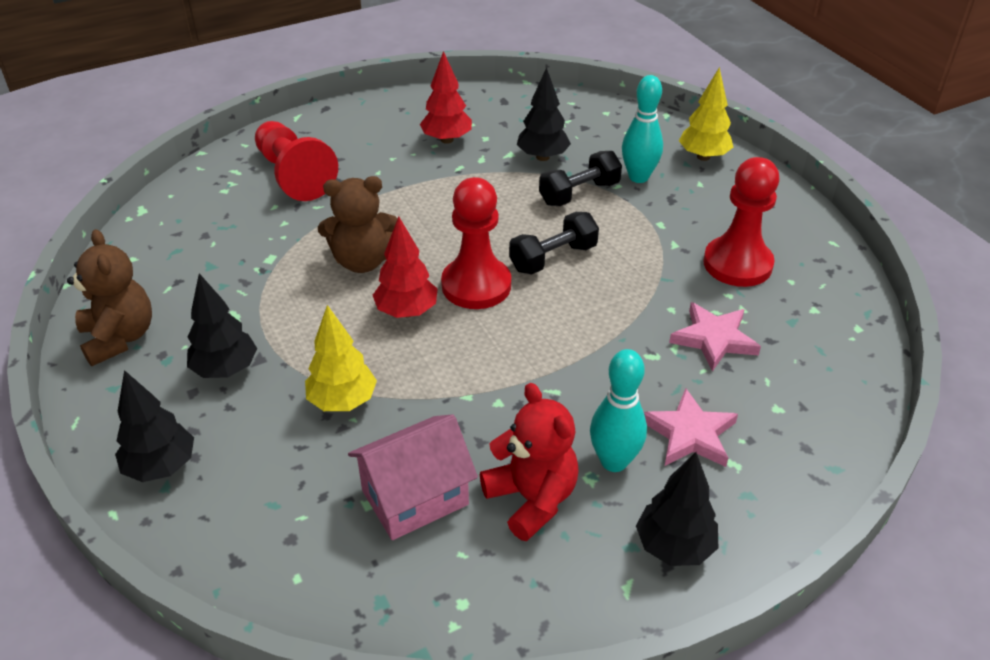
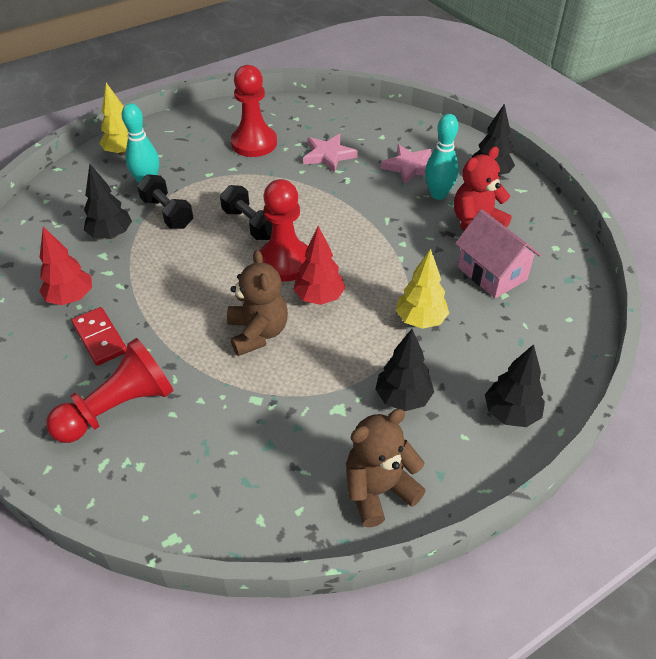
camera: 95 degrees left, 5 degrees up
none -> red domino [72,307,127,366]

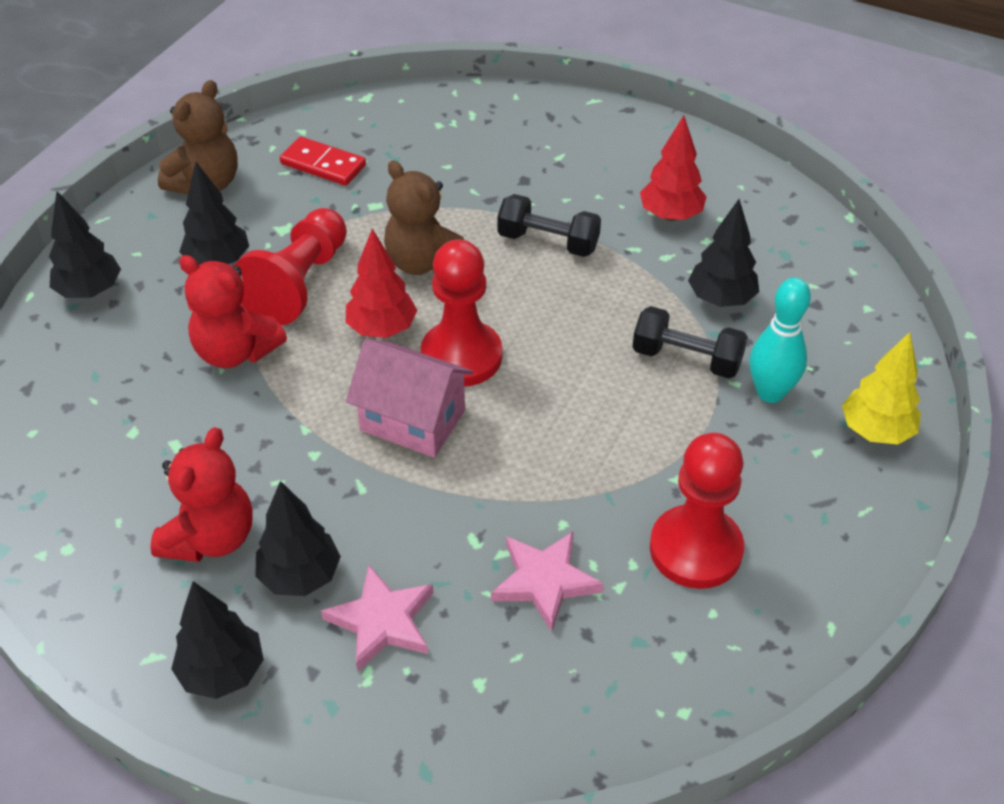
camera: 150 degrees right, 0 degrees up
red pawn [46,338,173,443] -> red pawn moved to [232,208,347,325]
red domino [72,307,127,366] -> red domino moved to [280,137,366,186]
black dumbbell [220,185,272,240] -> black dumbbell moved to [497,194,601,257]
yellow tree [396,249,449,329] -> red teddy bear [179,255,287,368]
turquoise bowling pin [425,114,459,200] -> black tree [255,481,341,596]
pink house [455,209,541,298] -> pink house moved to [346,339,473,457]

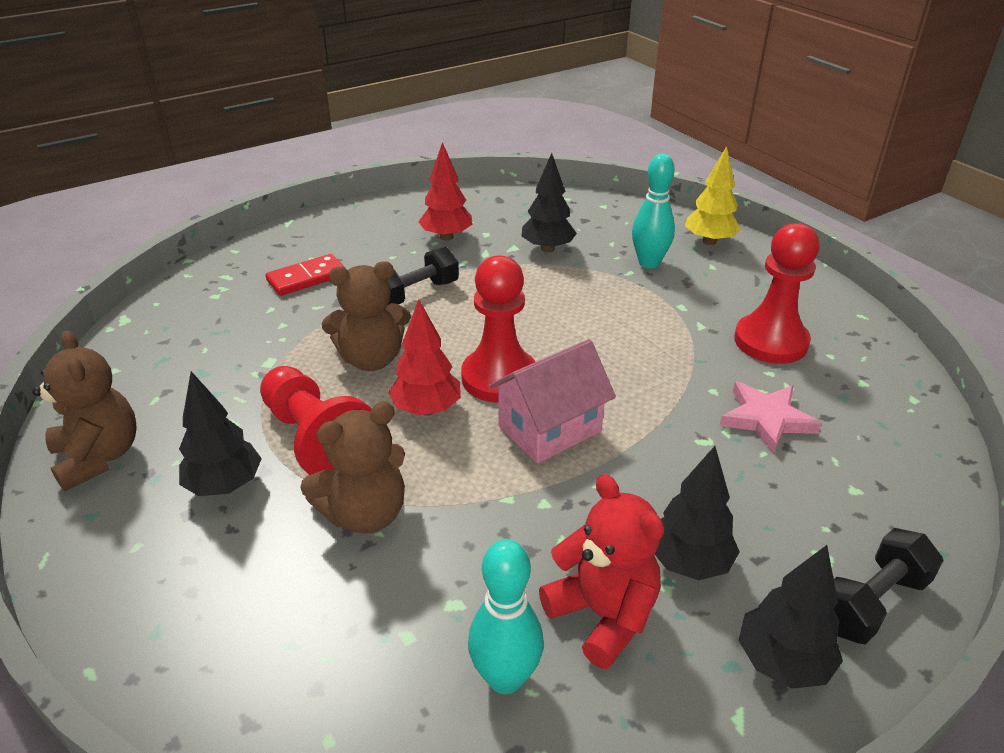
camera: 60 degrees left, 10 degrees down
black tree [49,191,121,298] -> none
red teddy bear [179,255,287,368] -> brown teddy bear [300,402,405,534]
red domino [280,137,366,186] -> red domino moved to [266,254,344,296]
pink star [321,565,433,672] -> none
black dumbbell [632,306,748,378] -> black dumbbell moved to [834,528,944,644]
none -> turquoise bowling pin [468,539,544,694]

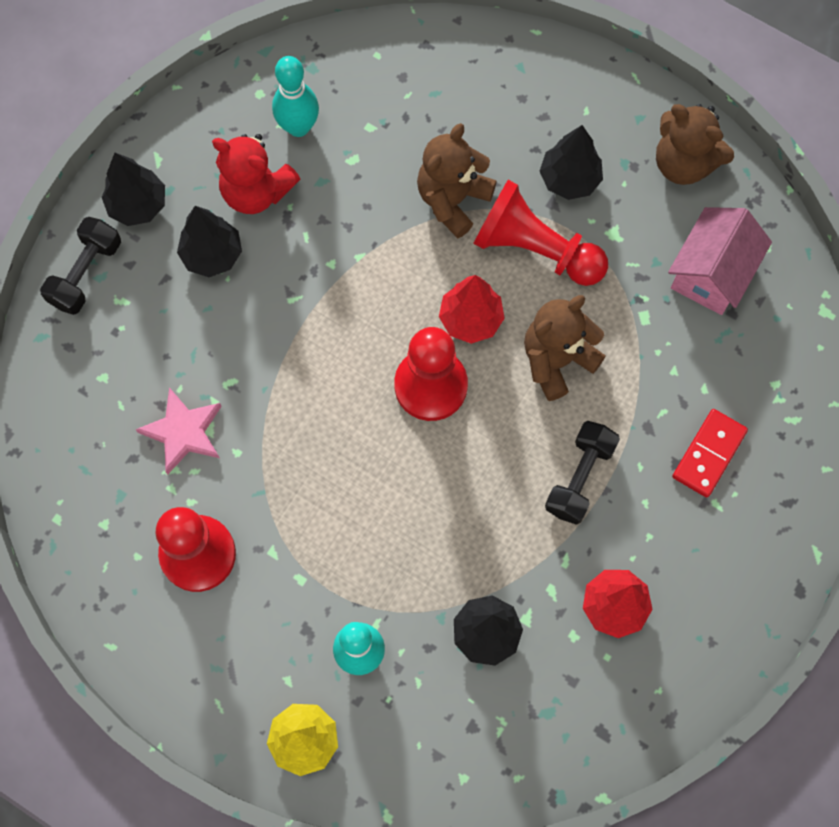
camera: 155 degrees right, 35 degrees up
pink house [489,339,616,463] -> pink house moved to [668,207,772,315]

